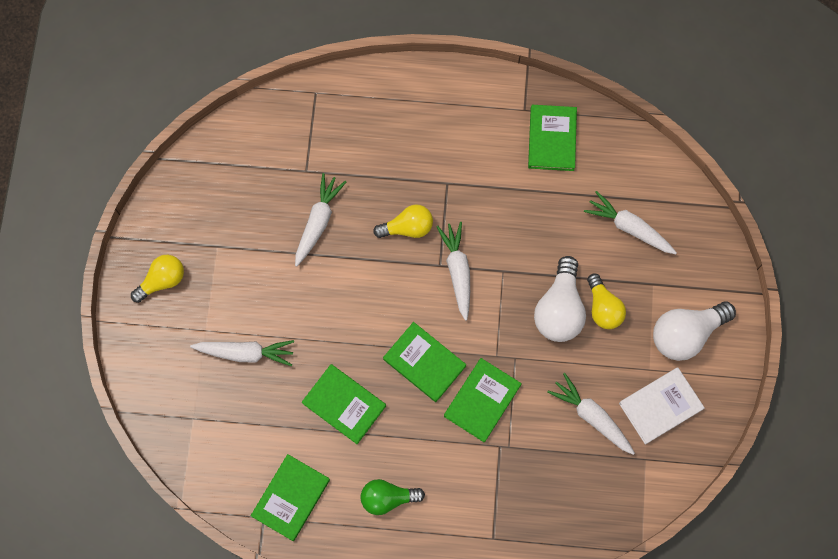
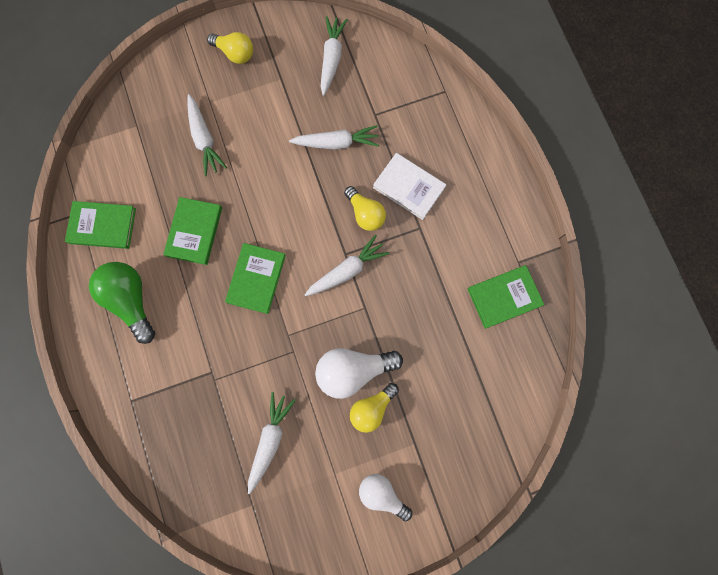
camera: 65 degrees right, 5 degrees up
green light bulb [361,479,425,515] -> green light bulb [89,262,155,344], size x1.51
green book [444,358,522,443] -> none
white carrot [584,191,677,254] -> white carrot moved to [321,16,348,96]
white book [619,367,705,445] -> white book moved to [373,153,446,220]
white light bulb [653,301,736,361] -> white light bulb [359,474,412,521], size x0.66

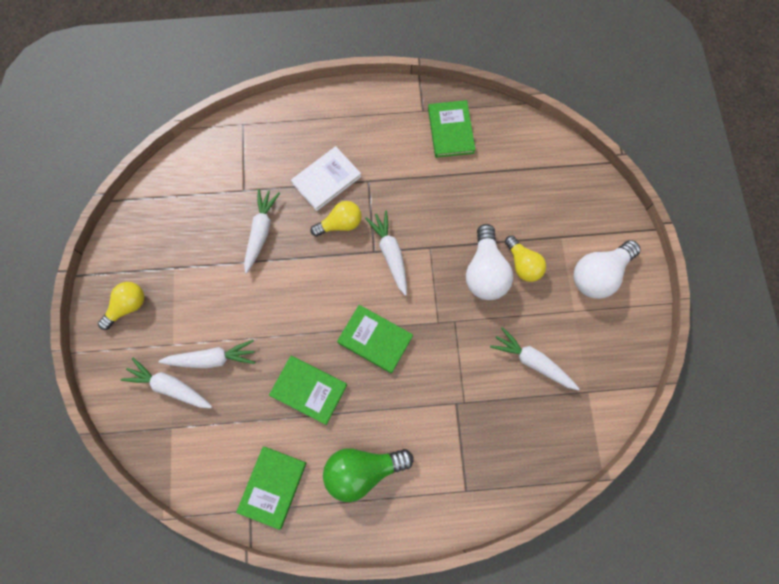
camera: 75 degrees left, 5 degrees down
white carrot [321,16,348,96] -> white carrot moved to [121,358,212,408]
white light bulb [359,474,412,521] -> white light bulb [573,240,640,299], size x1.51

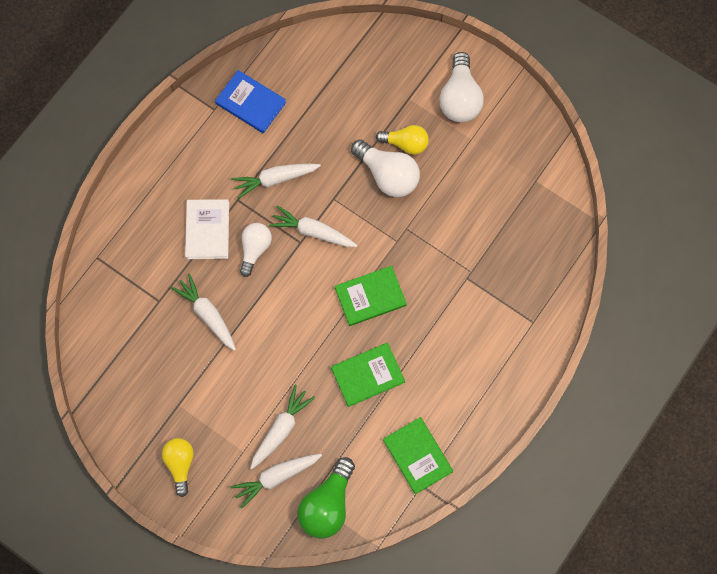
camera: 50 degrees left, 0 degrees up
yellow light bulb [310,201,362,237] -> white light bulb [240,223,272,277]
green light bulb [323,448,414,502] -> green light bulb moved to [297,457,355,539]
green book [428,100,475,158] -> blue book [215,70,286,134]
white carrot [490,327,579,390] -> white carrot moved to [231,164,321,199]

